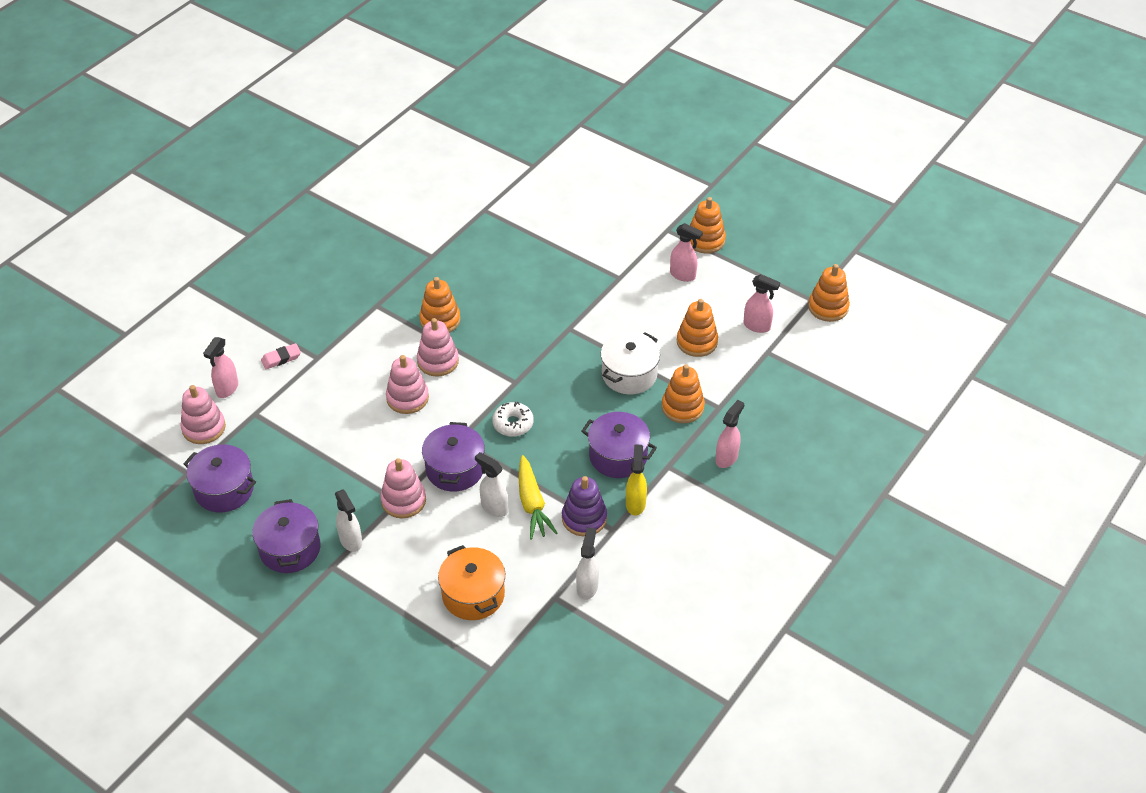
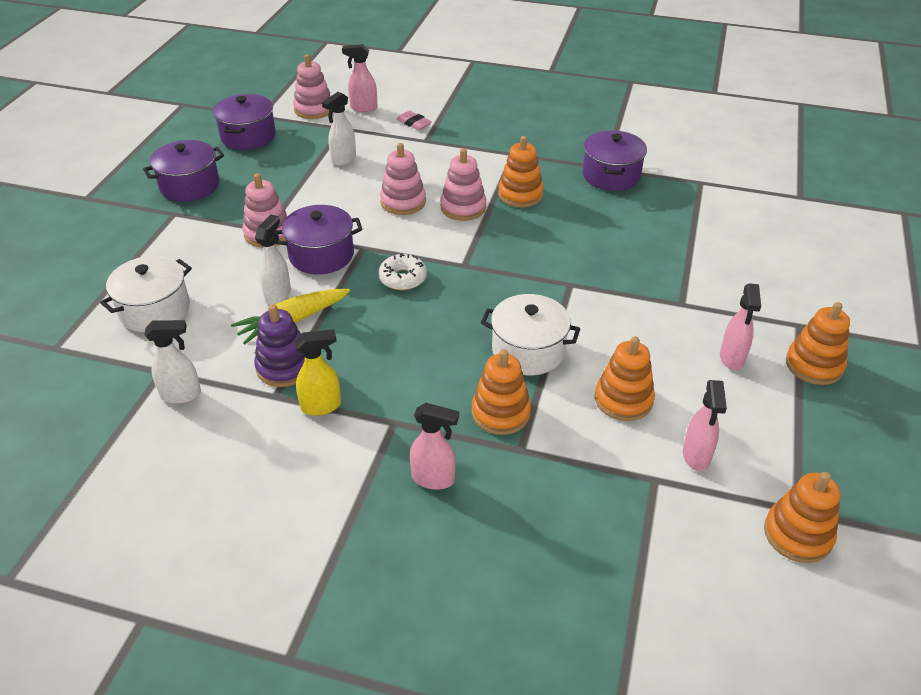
camera: 70 degrees right, 5 degrees down
white spray bottle [335,489,362,552] -> white spray bottle moved to [322,92,356,166]
orange pot [438,545,505,620] -> white pot [100,256,192,332]
purple pot [582,412,657,478] -> purple pot moved to [582,130,647,191]

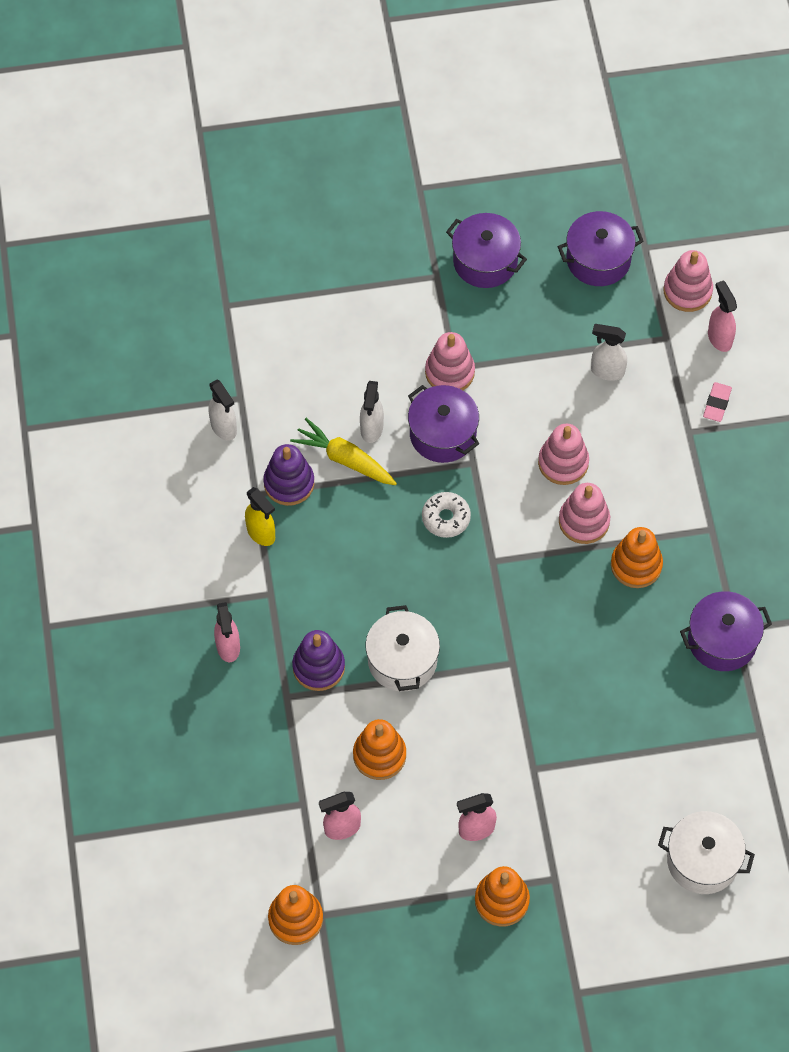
camera: 65 degrees right, 20 degrees up
white pot [100,256,192,332] -> white pot moved to [658,811,755,894]
white spray bottle [255,215,291,305] -> white spray bottle turned 105 degrees clockwise [360,381,384,443]
orange stacking toy [472,349,531,435] -> purple stacking toy [292,630,345,691]

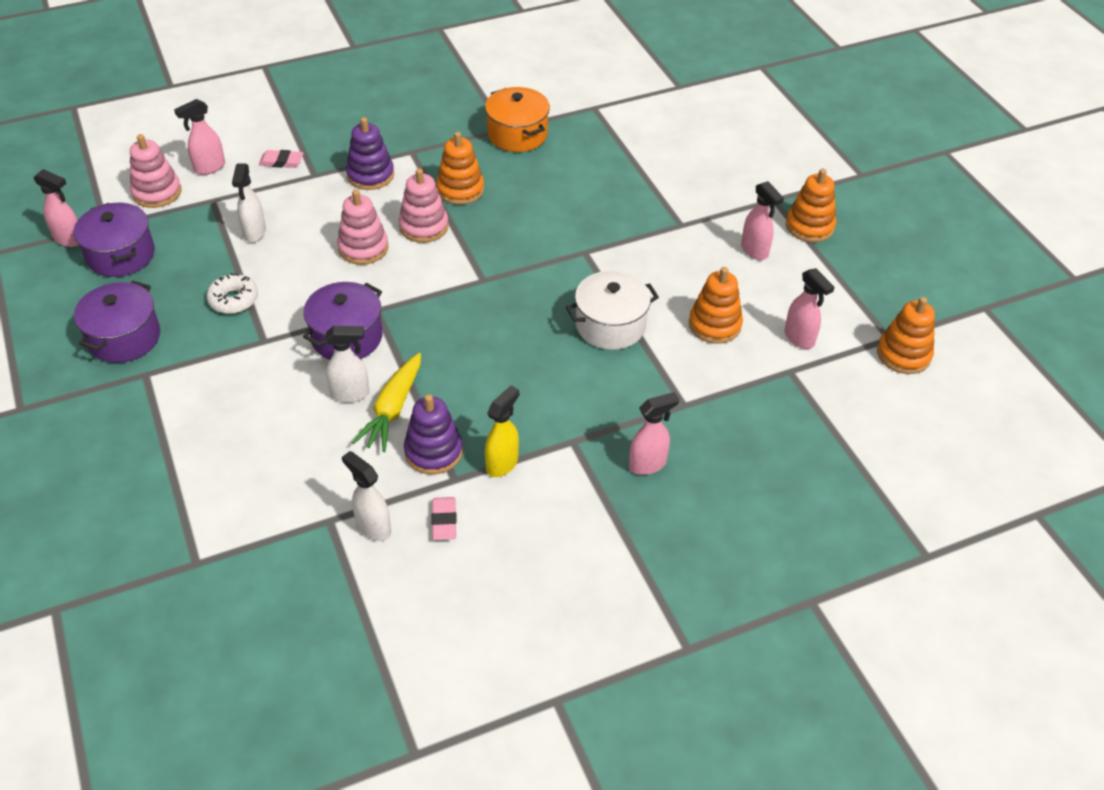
camera: 105 degrees left, 15 degrees down
white spray bottle [208,380,237,441] -> white spray bottle turned 90 degrees counterclockwise [342,451,391,541]
purple stacking toy [292,630,345,691] -> purple stacking toy moved to [346,117,394,190]
white donut [422,492,471,538] -> white donut moved to [206,273,258,314]
pink stacking toy [425,332,475,390] -> none
white pot [658,811,755,894] -> none
purple pot [680,591,772,671] -> orange pot [485,87,550,152]
none -> pink spray bottle [34,169,79,247]
none -> pink eraser [432,497,457,540]

